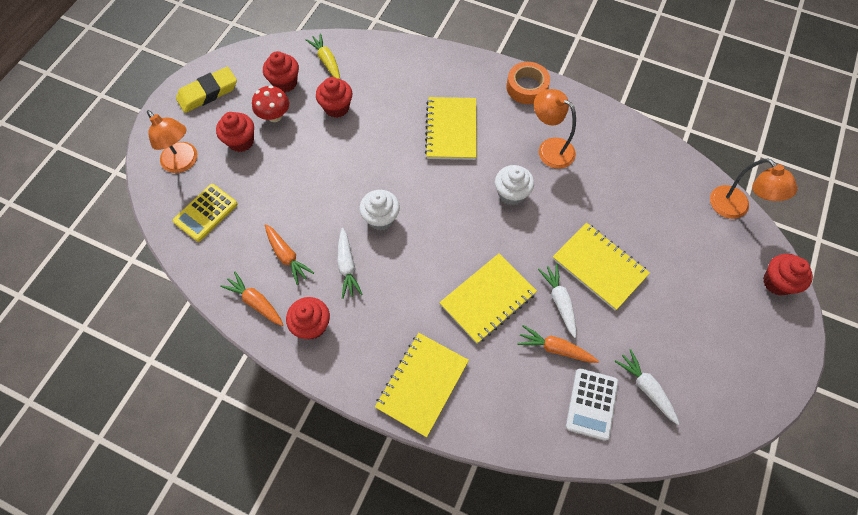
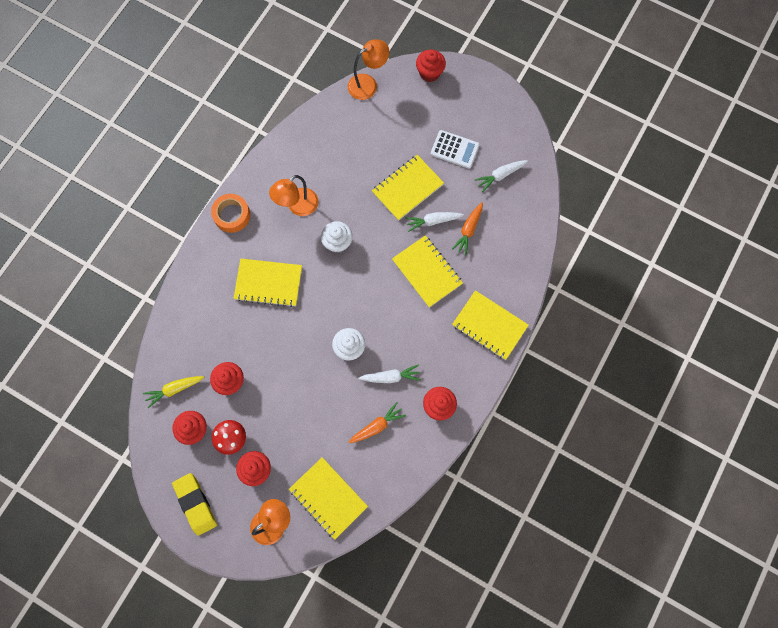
camera: 85 degrees left, 10 degrees up
yellow calculator [173,184,238,242] -> yellow notebook [289,457,368,540]
orange carrot [220,271,283,326] -> none
white calculator [566,368,618,441] -> white calculator moved to [431,130,480,168]

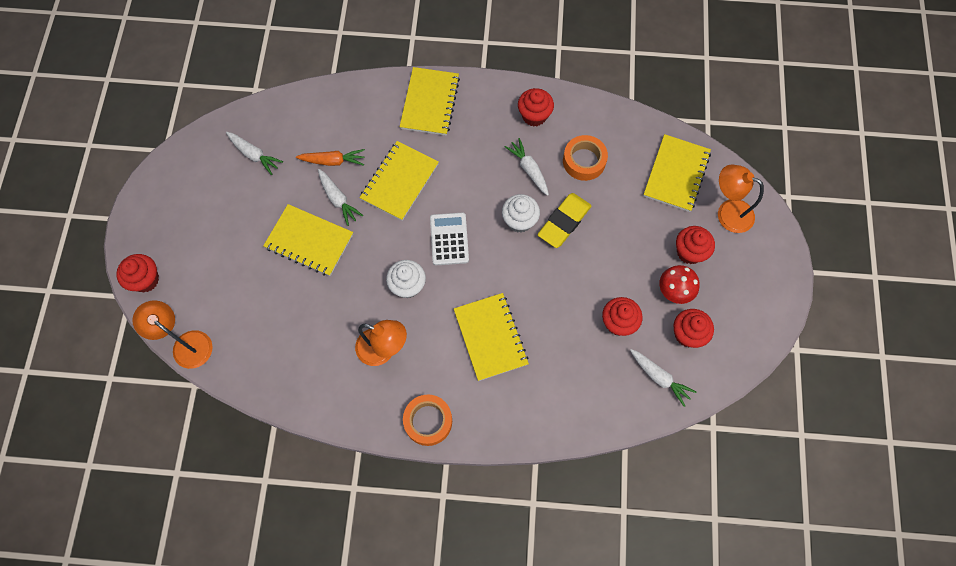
camera: 115 degrees left, 5 degrees down
yellow carrot [143,376,204,408] -> white carrot [630,349,696,407]
yellow eraser [172,473,217,536] -> yellow eraser moved to [538,193,592,248]
orange carrot [348,402,406,443] -> orange tape [563,135,608,181]
white calculator [431,130,480,168] -> white calculator moved to [430,213,469,265]

